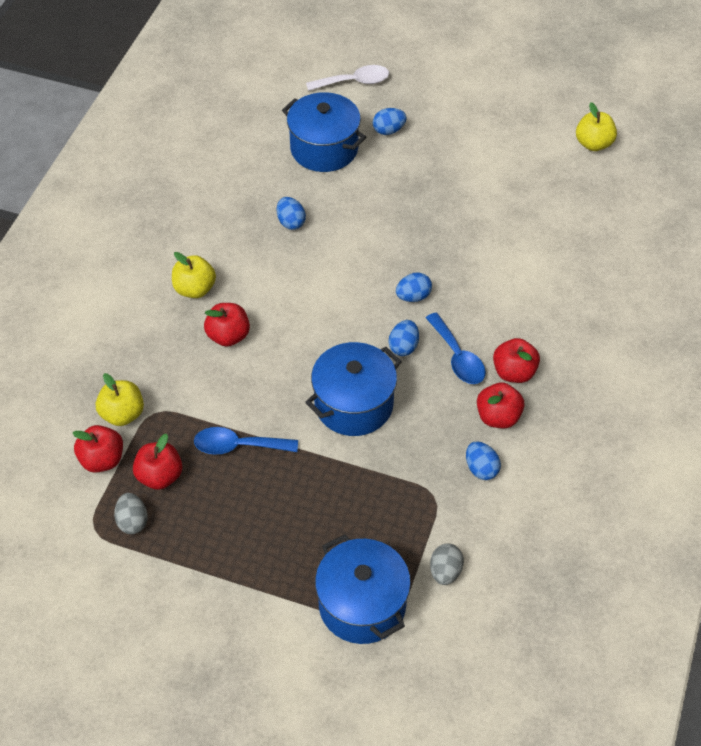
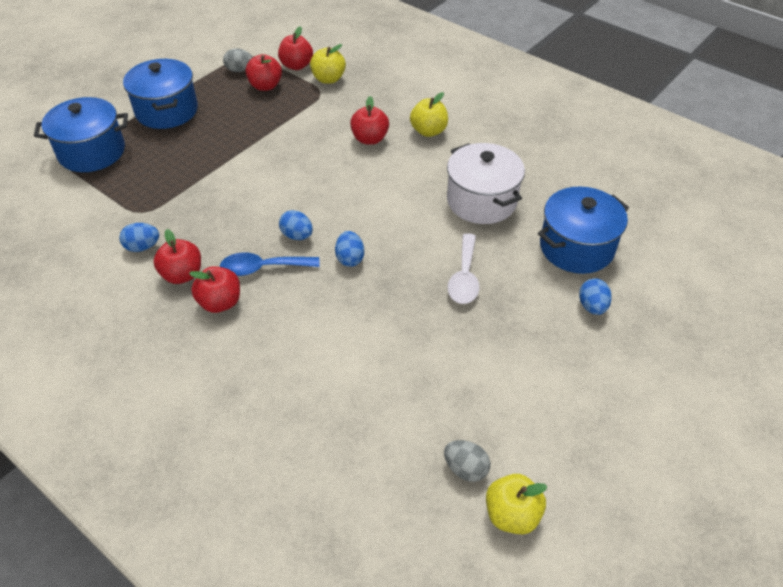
camera: 110 degrees right, 5 degrees down
blue spoon [194,427,298,455] -> none
blue egg [277,197,306,230] -> white pot [447,143,525,224]
blue pot [305,342,402,436] -> blue pot moved to [123,59,198,129]
white spoon [306,65,389,91] -> white spoon moved to [448,233,479,304]
grey egg [430,543,464,585] -> grey egg moved to [444,440,490,482]

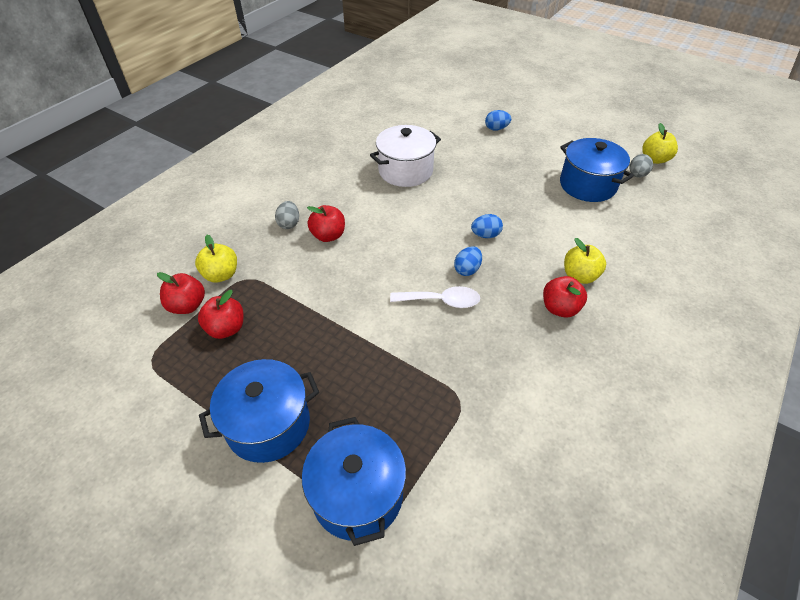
camera: 95 degrees left, 0 degrees up
blue egg [119,223,159,252] -> none
red apple [153,229,201,284] -> none
blue spoon [220,253,320,276] -> none
grey egg [223,48,253,72] -> grey egg moved to [275,201,299,229]
yellow apple [410,92,448,137] -> yellow apple moved to [564,238,606,284]
white spoon [448,233,479,304] -> white spoon moved to [390,286,480,308]
blue pot [538,186,629,274] -> blue pot moved to [560,138,634,202]

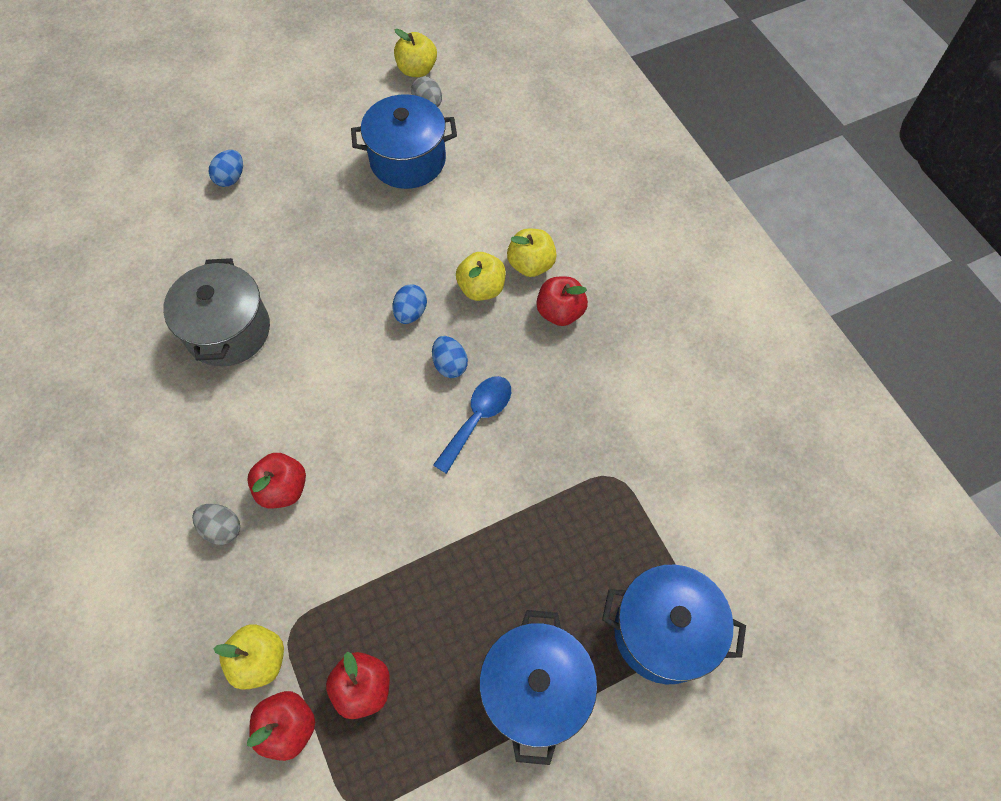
camera: 60 degrees left, 15 degrees up
white pot [370,125,441,187] -> grey pot [163,258,270,366]
white spoon [390,286,480,308] -> blue spoon [433,376,511,474]
none -> yellow apple [456,252,506,301]

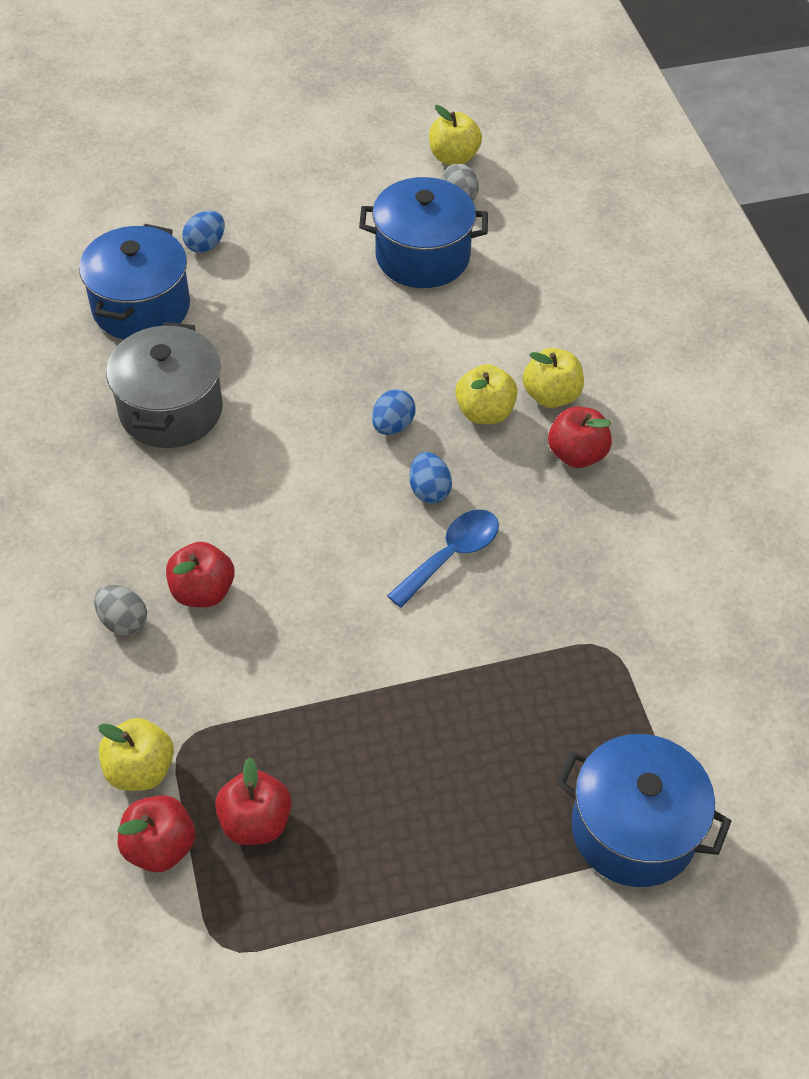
camera: 10 degrees right, 10 degrees down
blue pot [479,610,597,765] -> blue pot moved to [79,224,190,340]

